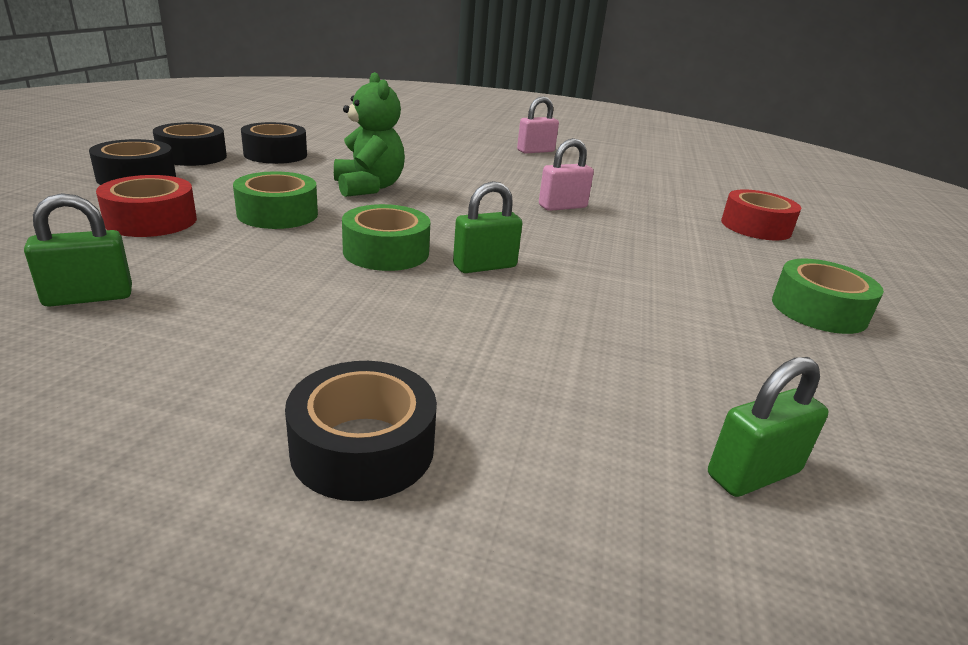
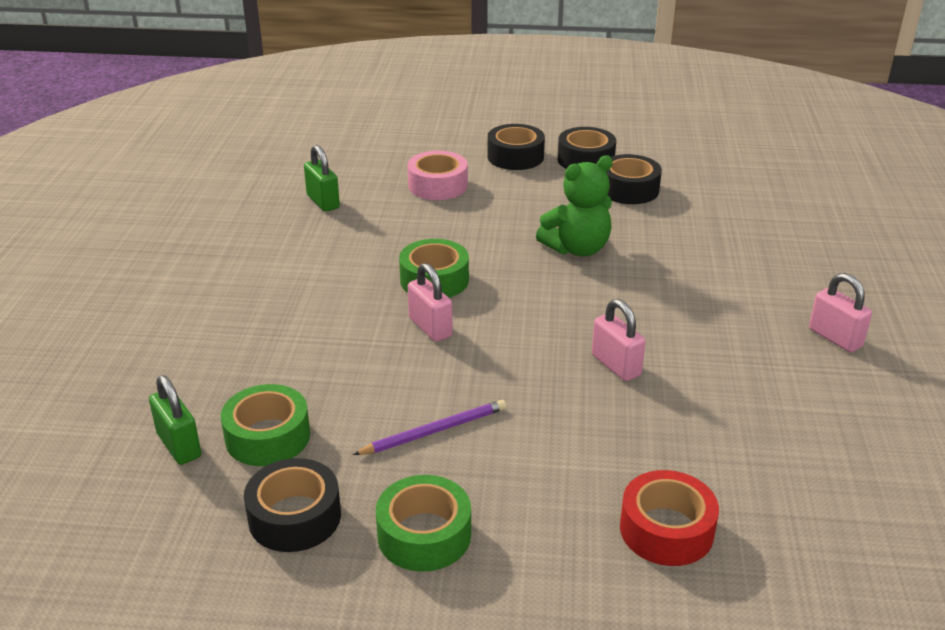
camera: 85 degrees right, 5 degrees up
red tape [96,175,197,237] -> pink tape [407,151,468,200]
green tape [233,171,318,229] -> green tape moved to [221,384,310,466]
black tape [285,361,437,501] -> black tape moved to [244,458,341,552]
green padlock [453,181,522,273] -> pink padlock [408,263,453,342]
none -> purple pencil [353,400,506,455]

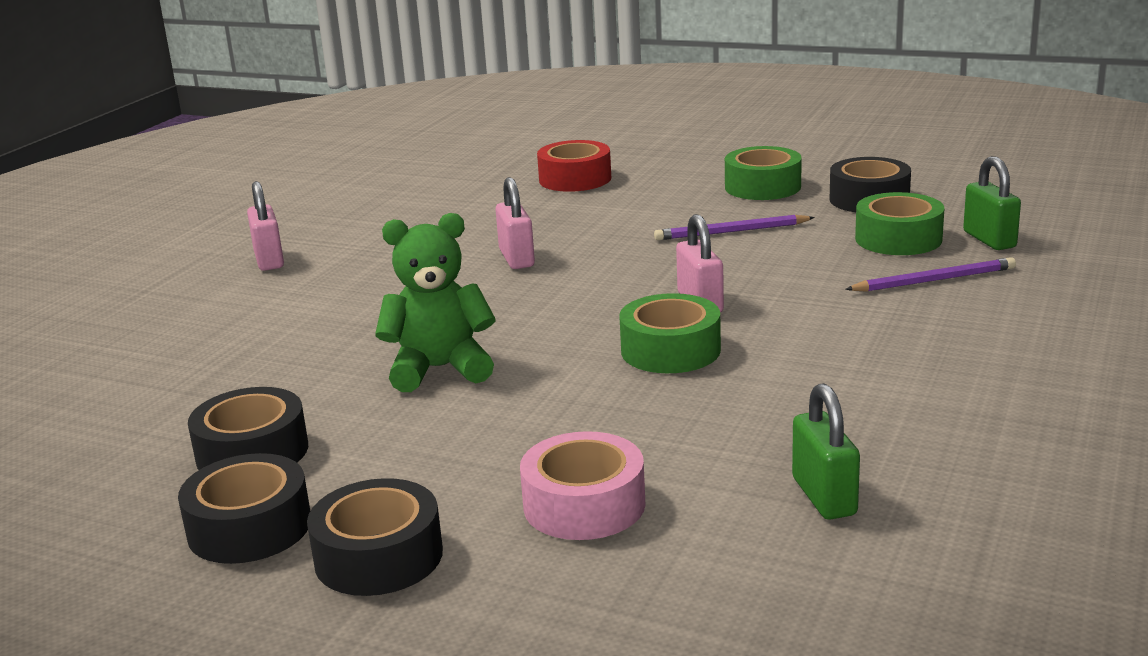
camera: 160 degrees left, 10 degrees down
none -> purple pencil [845,257,1016,292]

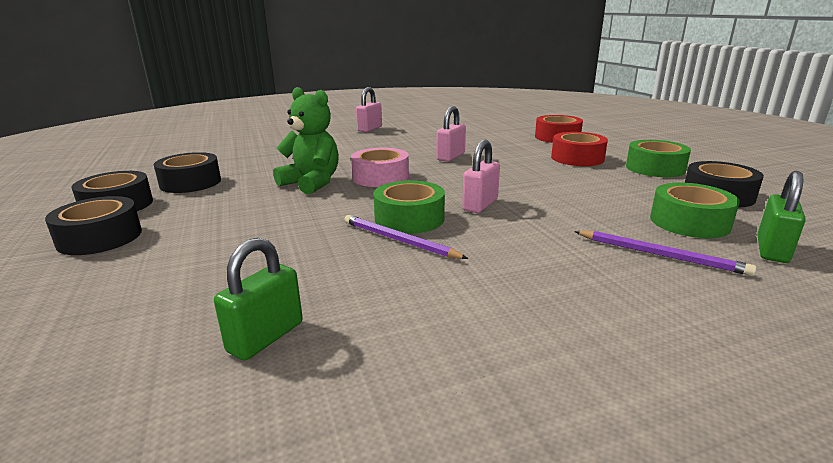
camera: 45 degrees right, 0 degrees up
pink tape [520,431,646,540] -> pink tape moved to [351,148,409,187]
purple pencil [654,215,815,240] -> purple pencil moved to [344,215,468,259]
none -> red tape [551,132,608,166]

